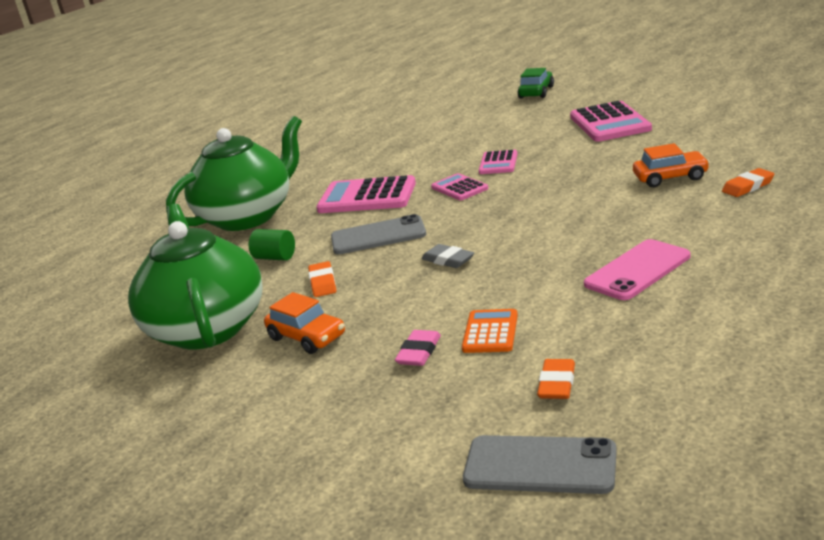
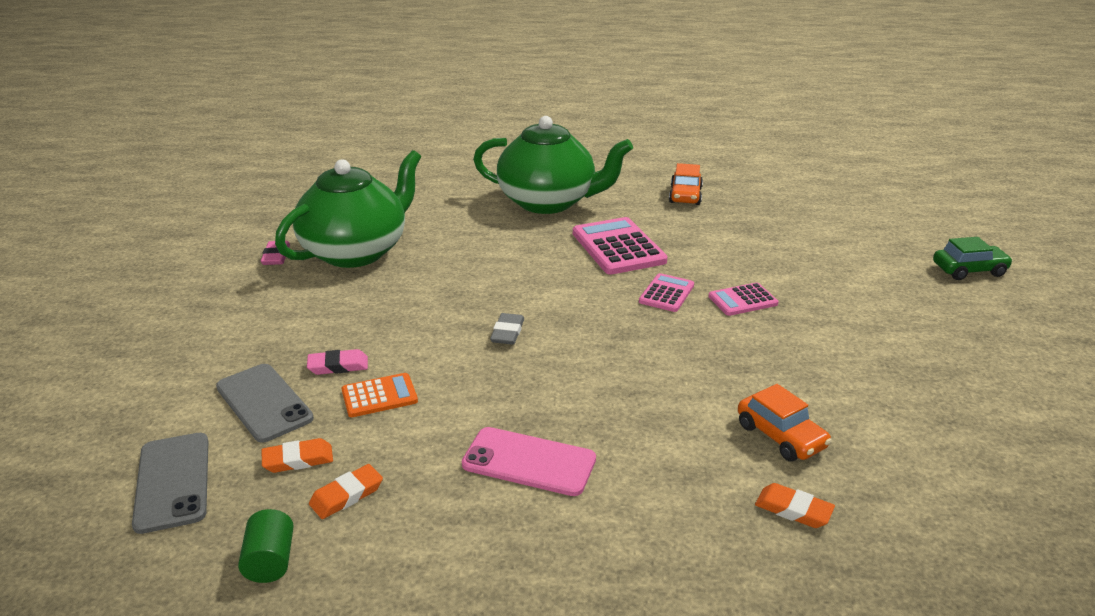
camera: 55 degrees right, 5 degrees up
green cylinder [249,229,295,261] -> green cylinder moved to [238,509,294,583]
orange car [264,292,345,354] -> orange car moved to [669,163,703,205]
orange eraser [308,261,336,297] -> orange eraser moved to [309,464,383,519]
grey phone [331,214,426,254] -> grey phone moved to [216,364,314,443]
pink calculator [570,101,652,142] -> none
none -> pink eraser [261,241,290,265]

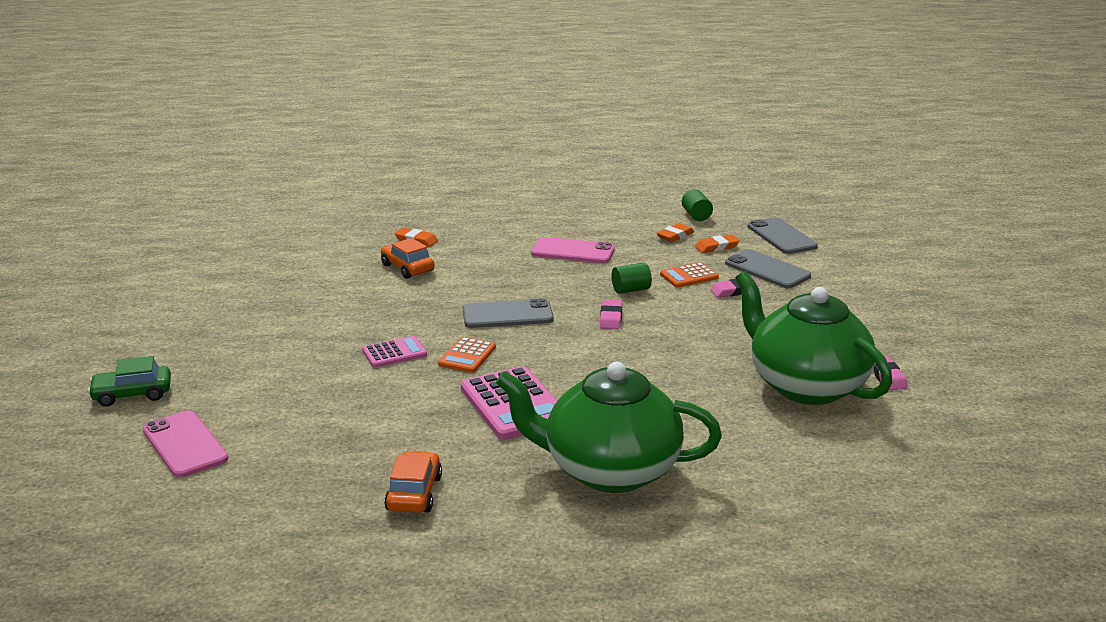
camera: 175 degrees right, 5 degrees down
green teapot [275,150,421,268] -> green teapot turned 105 degrees clockwise [735,271,892,405]
grey eraser [490,313,524,345] -> pink eraser [600,300,622,329]
pink calculator [639,273,694,312] -> orange calculator [438,337,496,373]
none -> pink phone [143,411,228,478]
none -> grey phone [463,298,554,328]
none -> green cylinder [612,262,652,294]

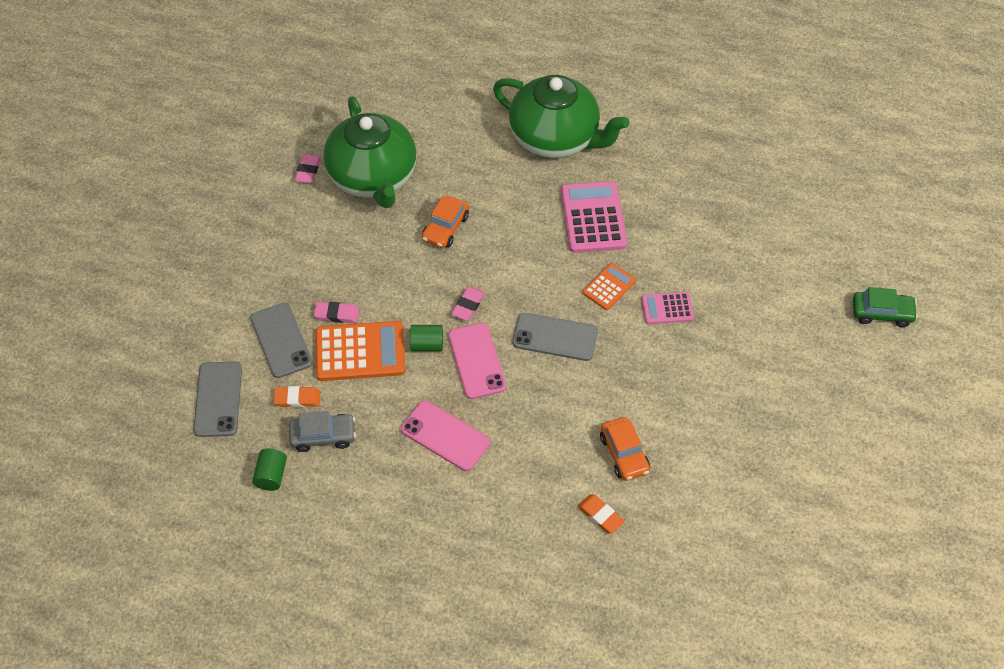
camera: 160 degrees left, 30 degrees up
pink phone [143,411,228,478] -> pink phone moved to [448,323,506,399]
orange car [384,451,442,513] -> orange car moved to [422,195,469,248]
orange eraser [657,223,694,242] -> grey car [289,411,356,452]
orange calculator [660,262,719,288] -> orange calculator [315,321,406,381], size x1.78

